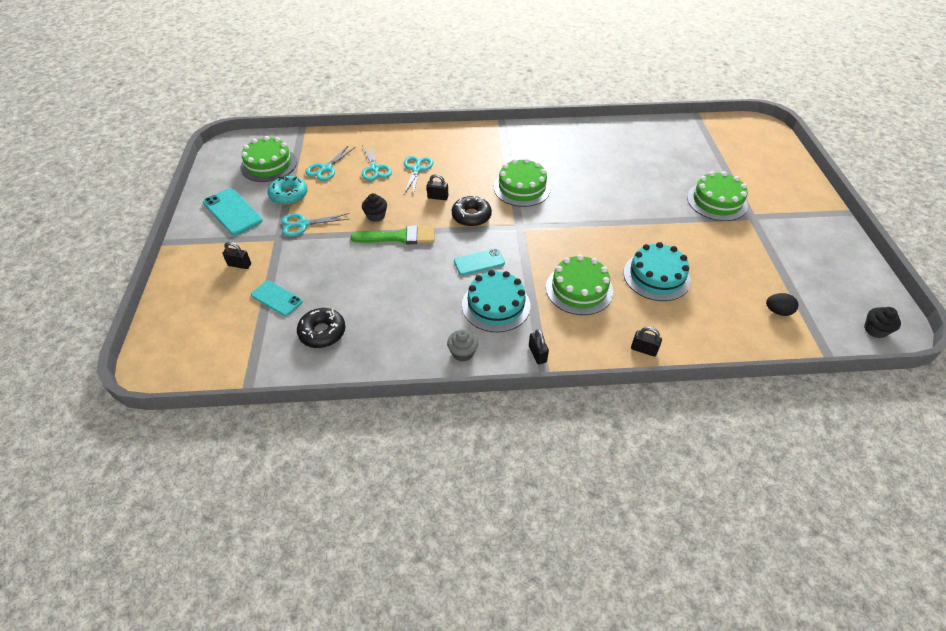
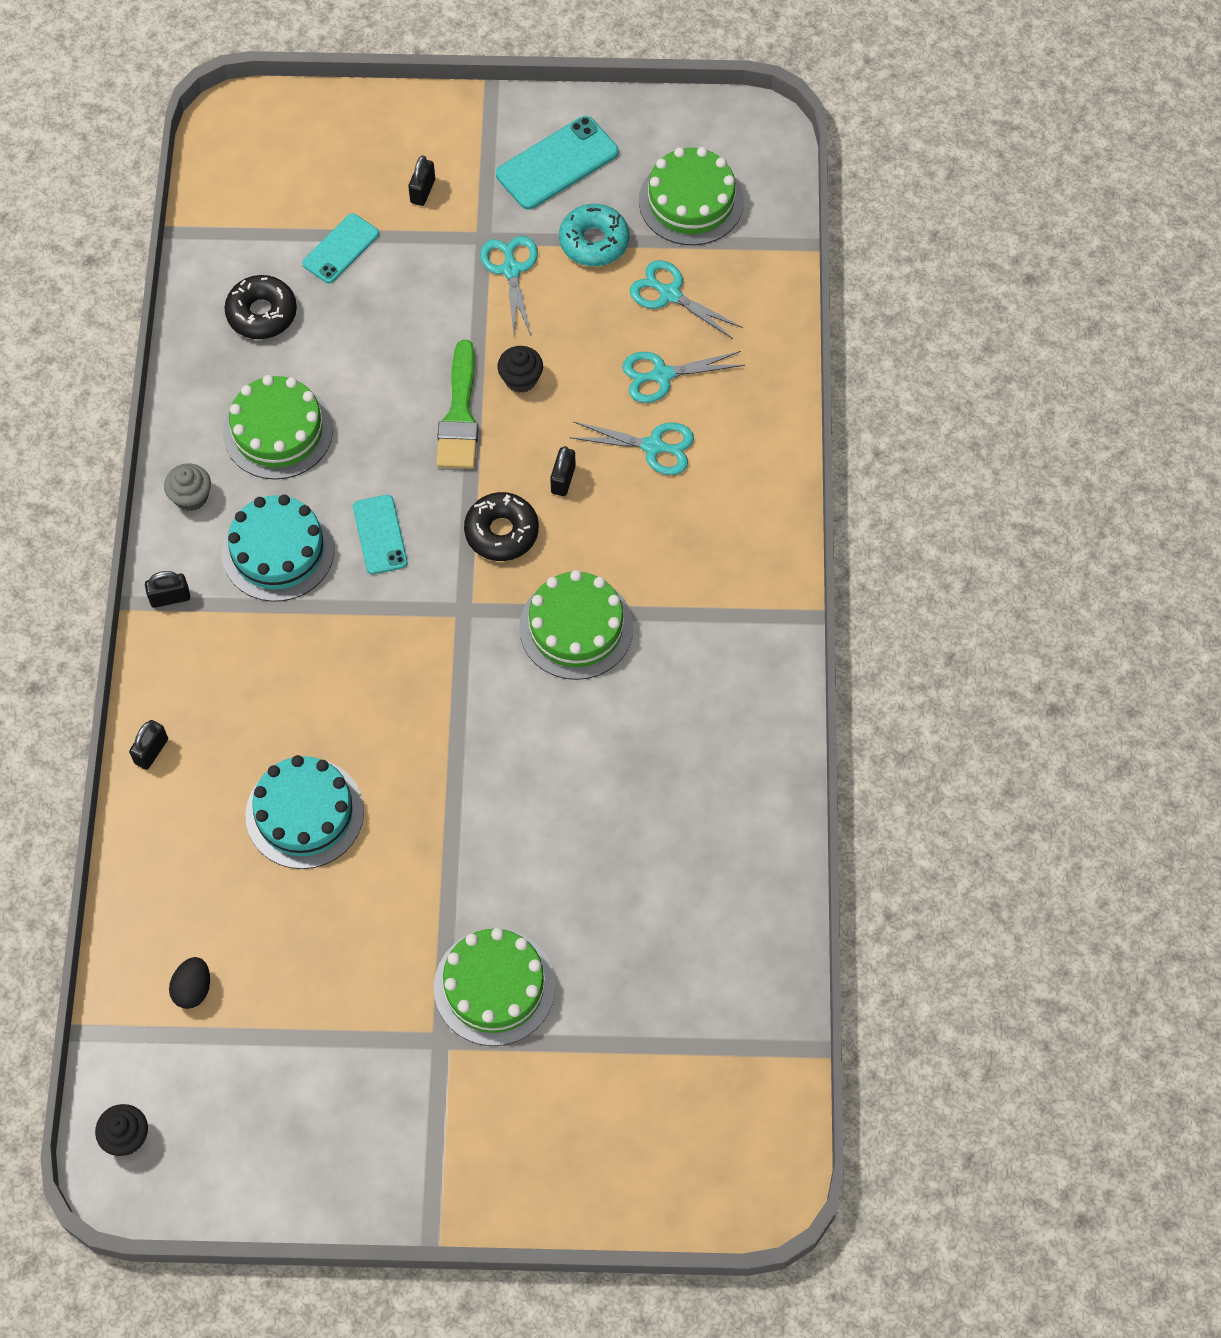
camera: 95 degrees right, 15 degrees up
green cake [546,254,613,315] -> green cake moved to [223,375,333,480]

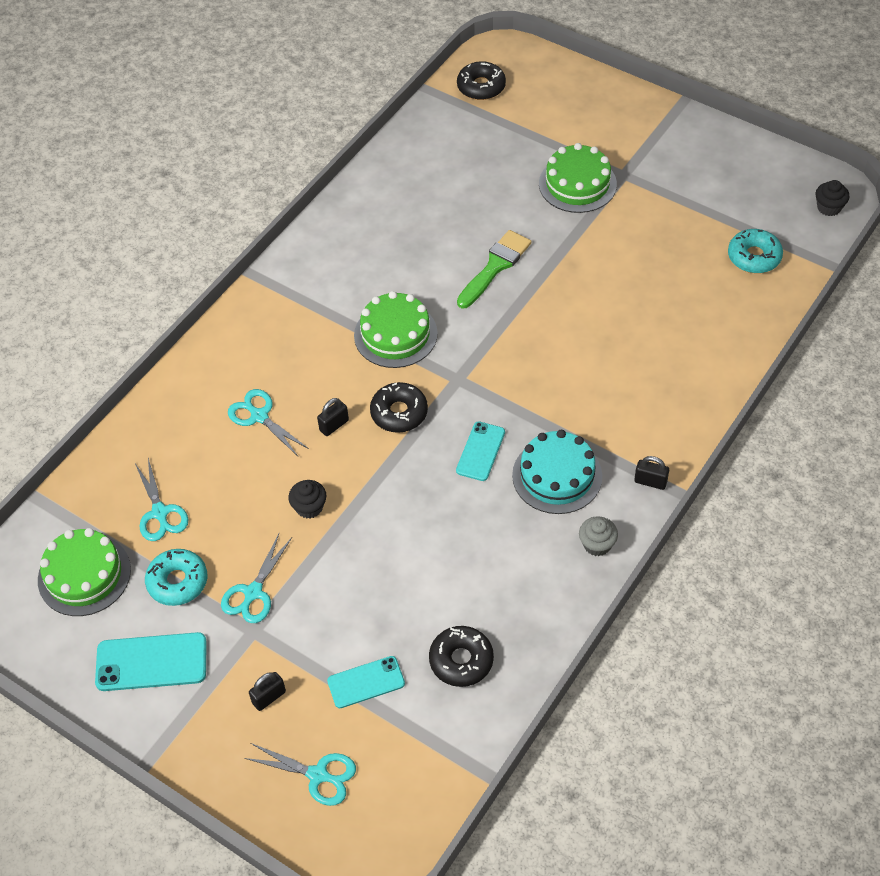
camera: 145 degrees left, 10 degrees down
black padlock [129,720,168,770] -> none
black egg [169,957,210,1009] -> turquoise donut [728,229,783,273]
green cake [223,375,333,480] -> none
turquoise cake [245,755,364,869] -> none
green brush [436,340,479,469] -> green brush moved to [457,230,531,308]
turquoise scissors [622,351,745,403] -> turquoise scissors moved to [244,743,356,806]
none -> black donut [457,61,506,100]

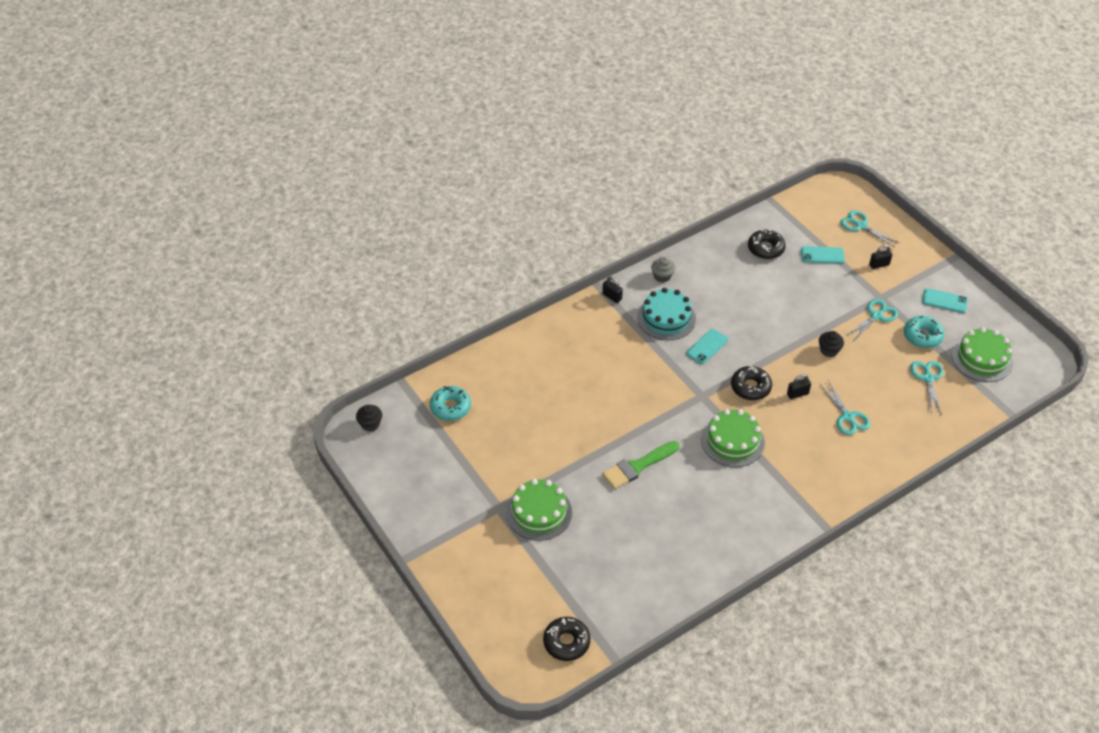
camera: 160 degrees left, 5 degrees down
turquoise phone [95,632,207,691] -> turquoise phone [922,288,968,313], size x0.66

